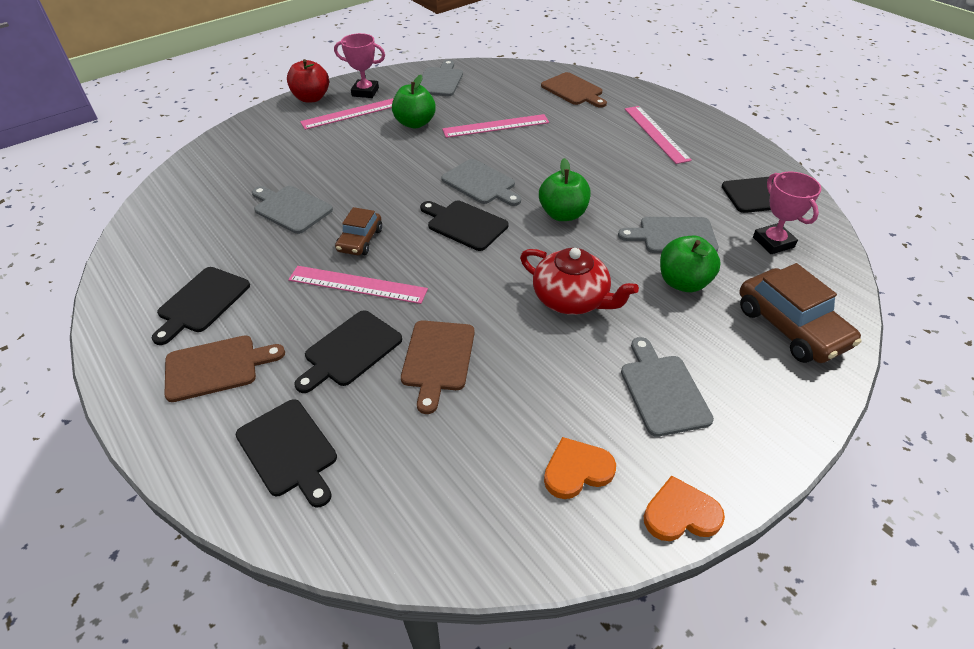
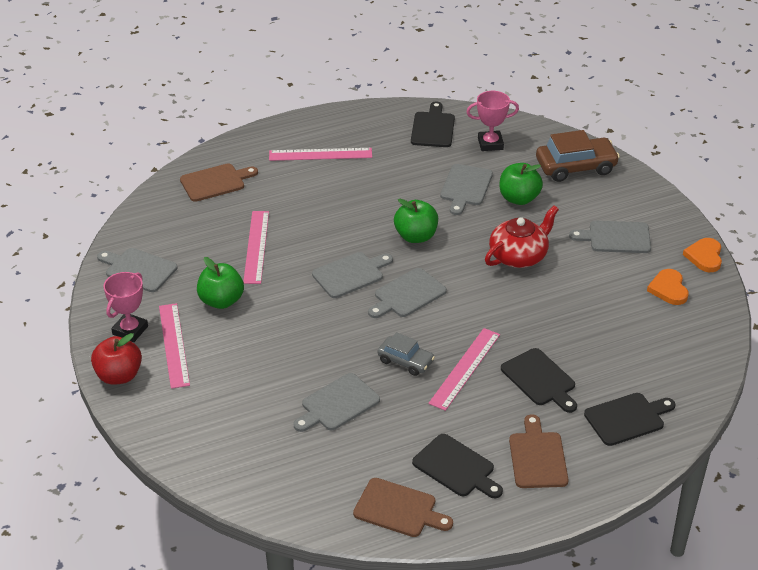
camera: 75 degrees left, 5 degrees down
brown car [335,207,382,255] -> grey car [377,332,435,376]
brown cutting board [401,320,475,414] -> brown cutting board moved to [353,478,453,537]
black cutting board [420,201,508,251] -> grey cutting board [368,268,447,318]

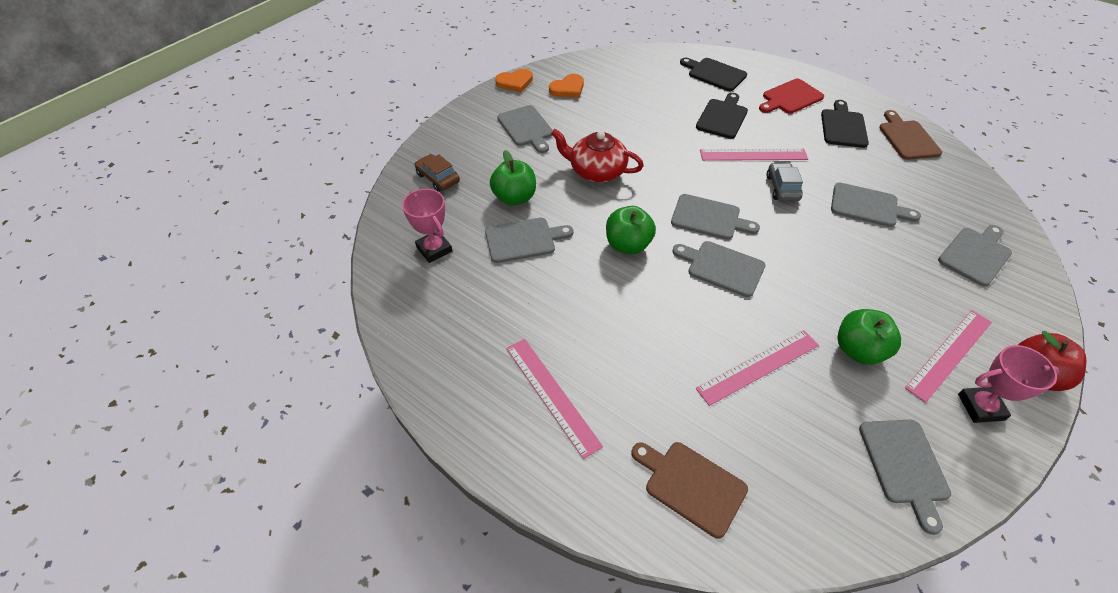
camera: 120 degrees left, 10 degrees up
black cutting board [411,102,455,147] -> none
brown cutting board [509,414,569,488] -> red cutting board [759,79,824,114]
brown car [536,130,620,182] -> brown car [415,154,460,192], size x0.60
none -> grey cutting board [938,225,1012,287]

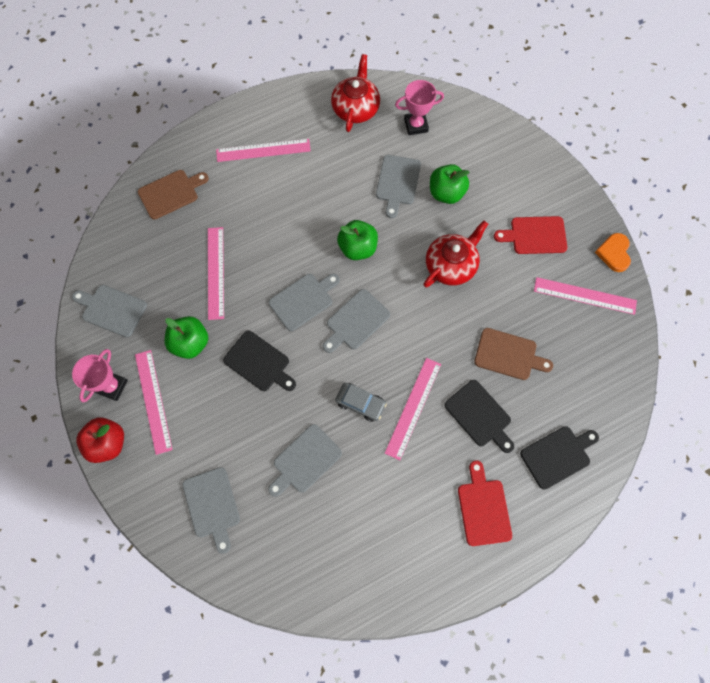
camera: 115 degrees right, 20 degrees up
brown car [415,154,460,192] -> none
grey cutting board [497,105,553,153] -> red cutting board [494,216,567,254]
orange heart [549,74,584,98] -> pink ruler [534,277,637,315]
black cutting board [821,100,869,148] -> black cutting board moved to [223,331,296,391]
brown cutting board [879,110,942,160] -> brown cutting board moved to [474,328,553,380]
none -> red teapot [331,54,380,132]

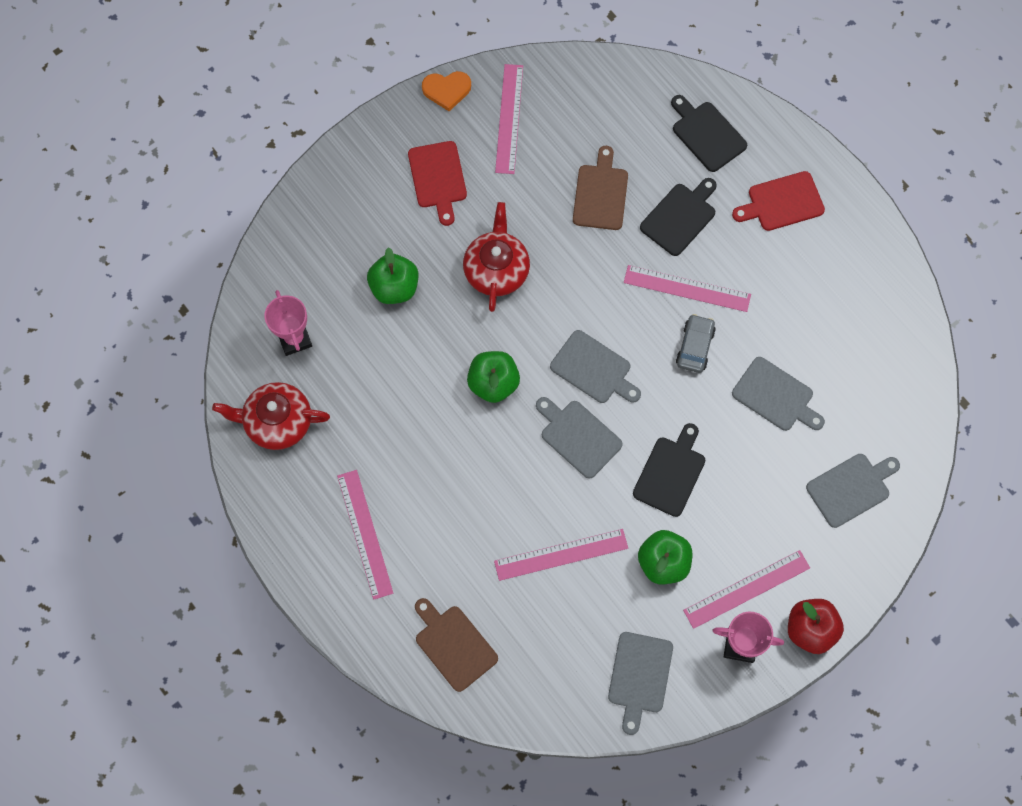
camera: 100 degrees left, 0 degrees up
grey cutting board [376,155,421,218] -> none
red teapot [423,221,488,288] -> red teapot turned 60 degrees clockwise [463,202,530,312]

